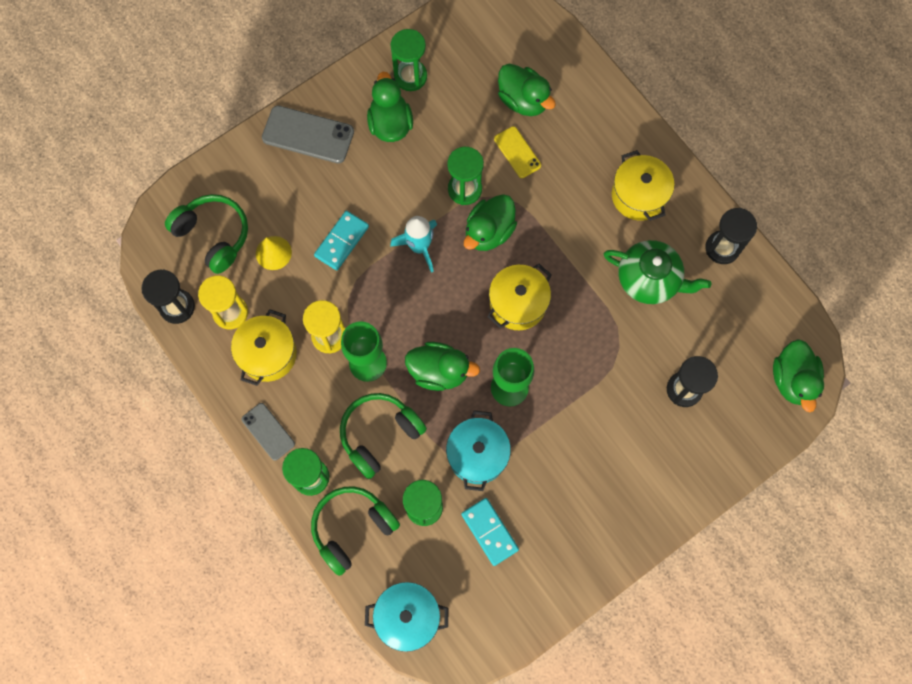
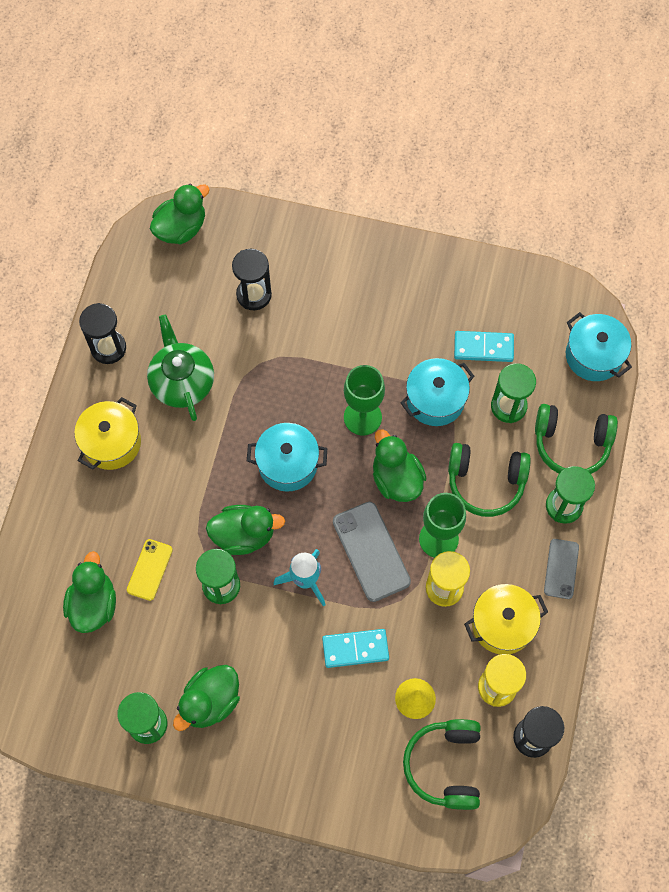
camera: 130 degrees left, 5 degrees down
grey phone [262,105,354,163] -> grey phone moved to [333,502,411,602]
turquoise domino [461,498,519,566] -> turquoise domino turned 75 degrees clockwise [454,331,514,362]
yellow pot [487,264,552,330] -> turquoise pot [247,423,327,491]

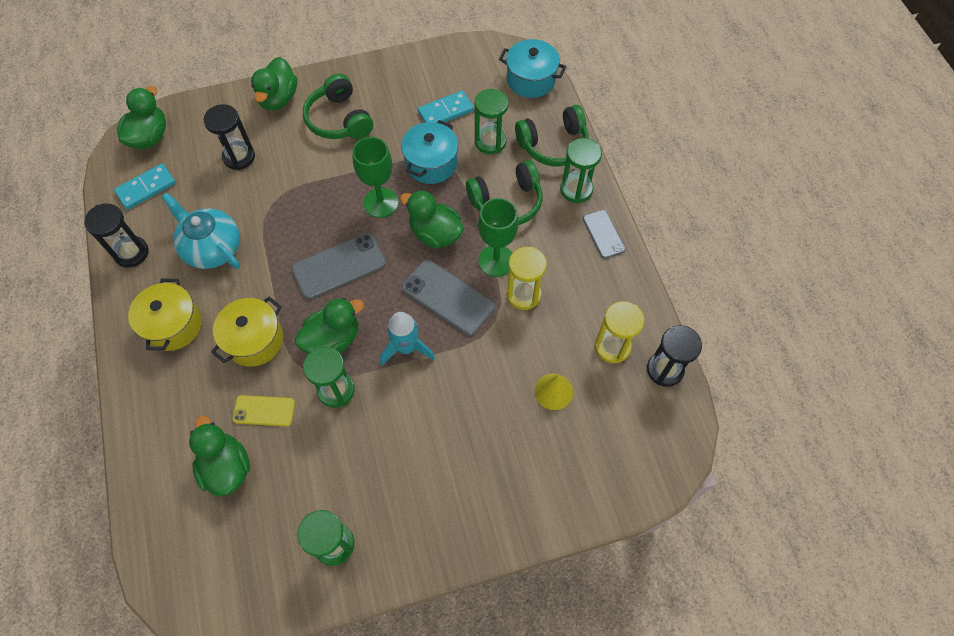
camera: 30 degrees left, 5 degrees down
yellow phone [127,539,173,601] -> yellow phone turned 75 degrees counterclockwise [232,395,295,426]
green teapot [147,314,214,421] -> turquoise teapot [161,192,240,269]
green duck [173,665,240,731] -> green duck moved to [251,57,297,110]
turquoise pot [247,423,327,491] -> grey phone [291,233,386,299]
turquoise domino [322,629,389,668] -> turquoise domino moved to [114,164,176,210]
green headphones [403,719,481,810] -> green headphones moved to [303,74,373,139]
yellow pot [464,584,548,654] -> yellow pot moved to [211,296,283,367]

